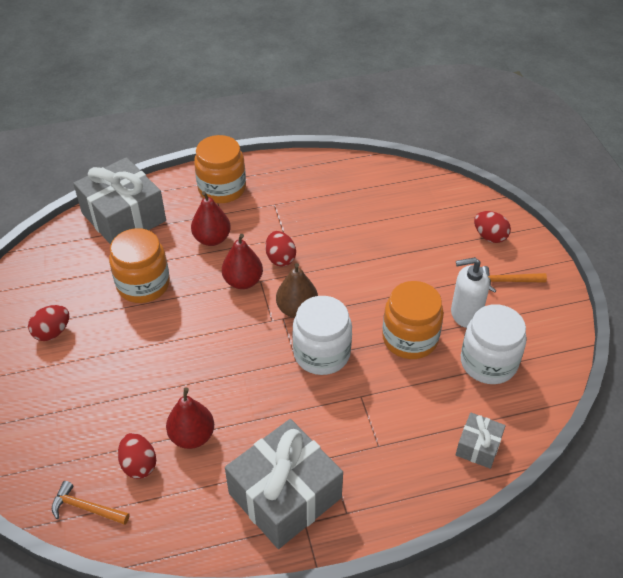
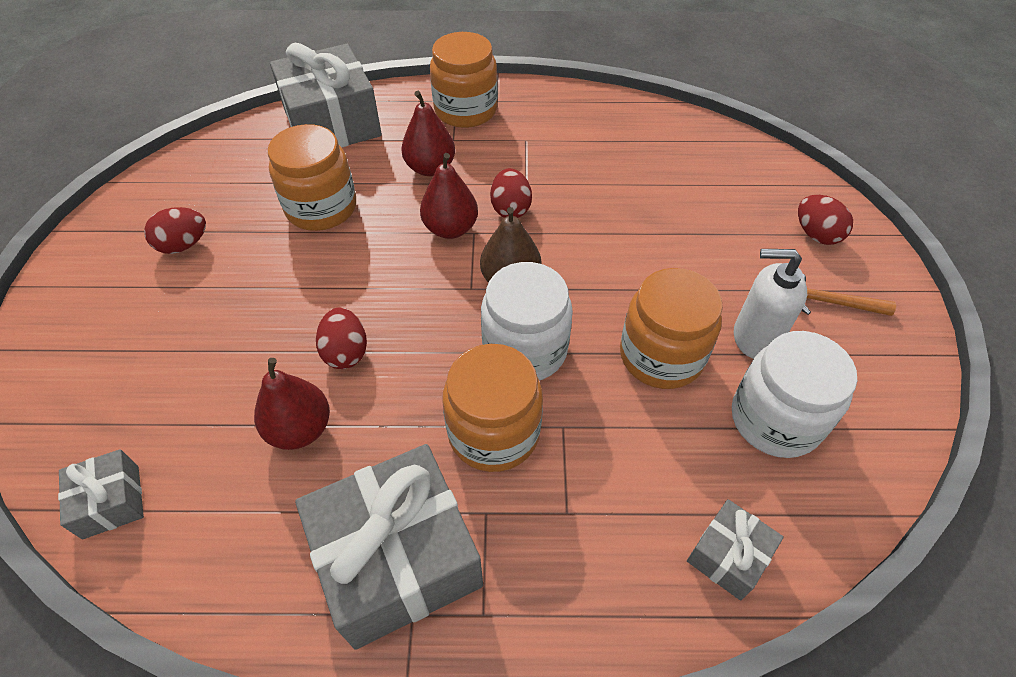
camera: 15 degrees right, 5 degrees up
orange hammer [52,481,129,525] -> grey gift [58,449,144,539]
red egg [118,433,156,479] -> red egg moved to [316,308,367,369]
none -> orange jar [442,344,543,472]

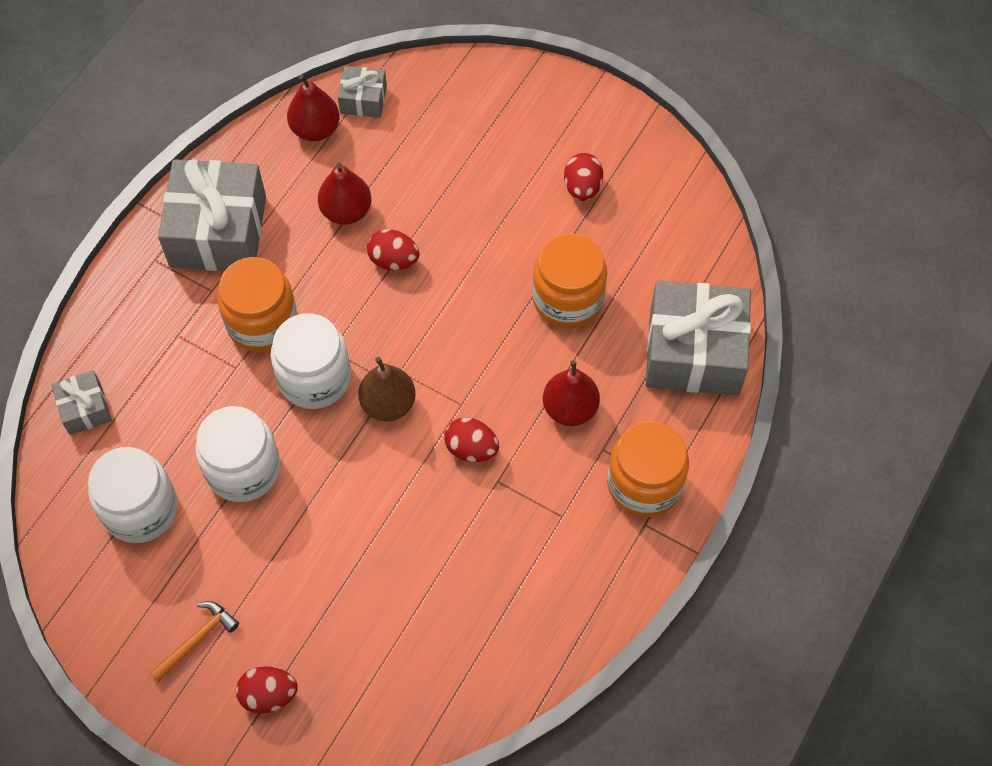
camera: 120 degrees right, 10 degrees up
red pear [420,153,478,239] -> red pear moved to [287,74,339,141]
orange jar [620,268,723,389] -> white jar [195,406,280,502]
white soap dispenser [734,249,807,359] -> none

